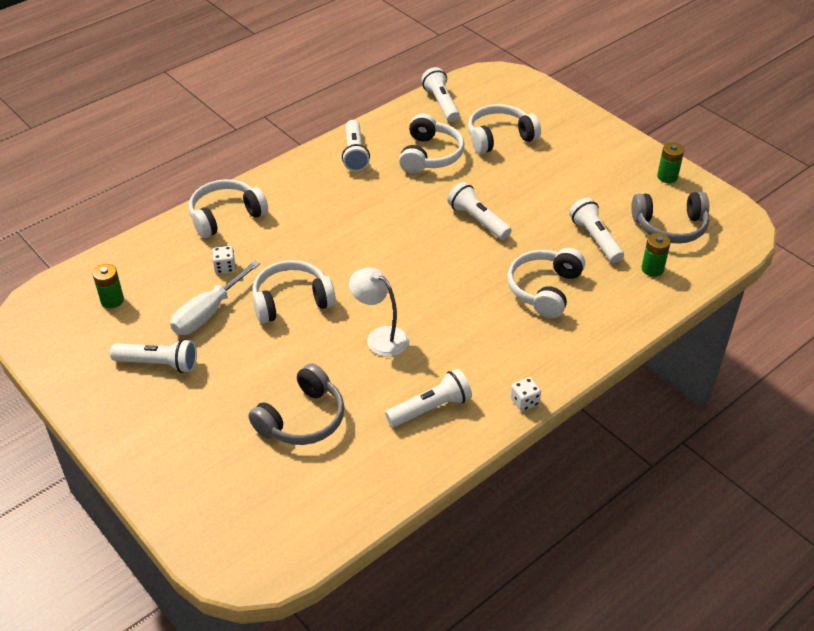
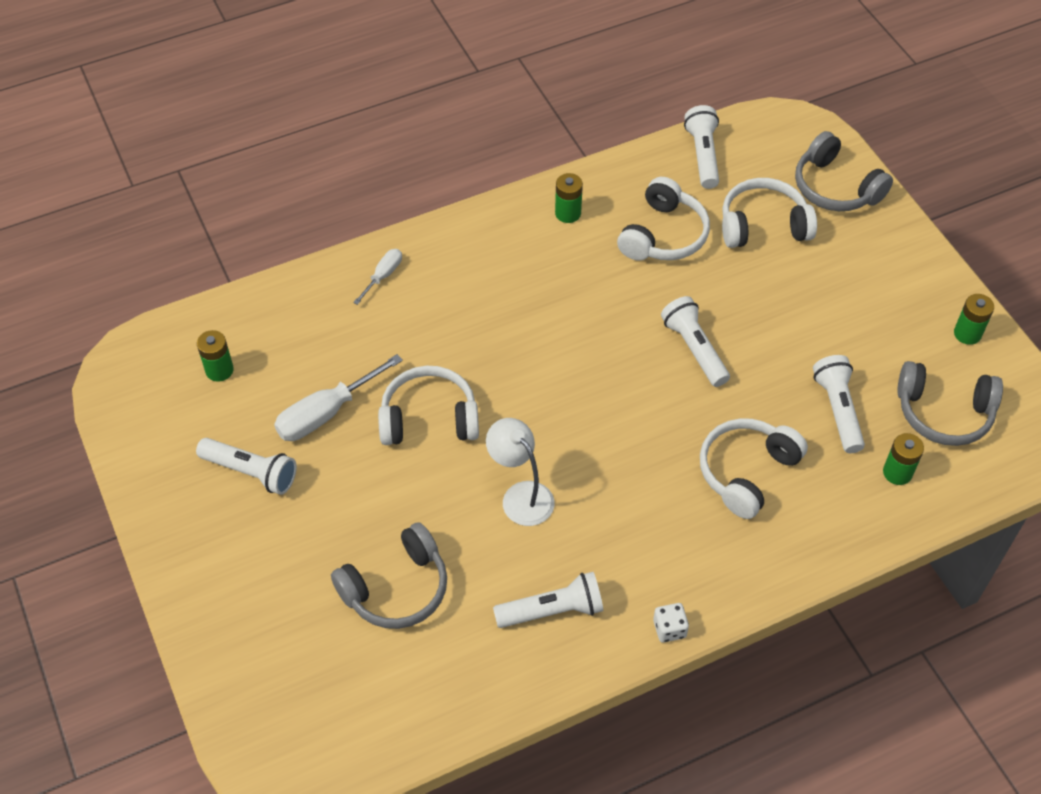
camera: 15 degrees right, 10 degrees up
white headphones [189,179,268,238] -> white screwdriver [353,249,402,305]
white dice [212,246,236,274] -> none
white flashlight [342,120,370,172] -> green battery [555,173,583,223]
none -> grey headphones [795,131,893,211]

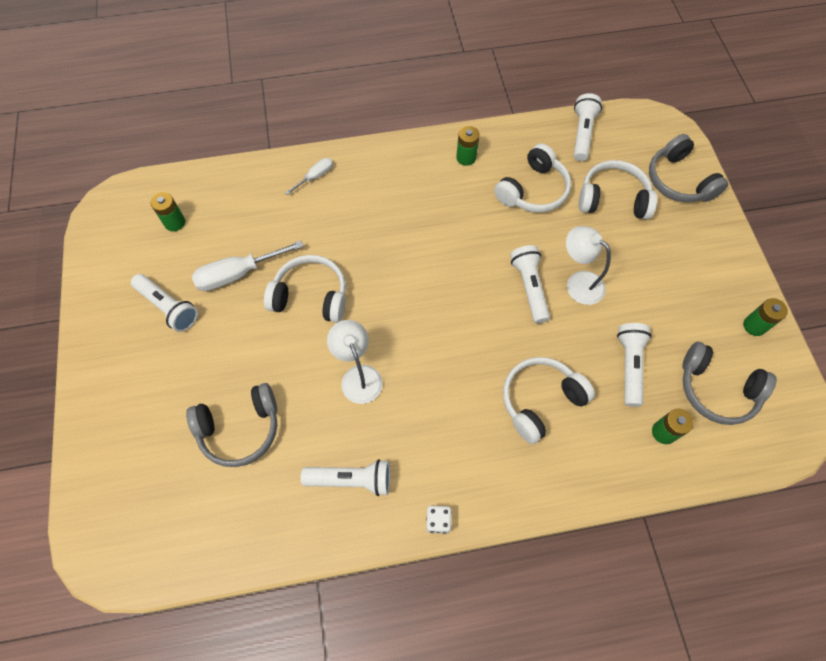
camera: 15 degrees right, 10 degrees up
none -> white lamp [566,226,611,305]

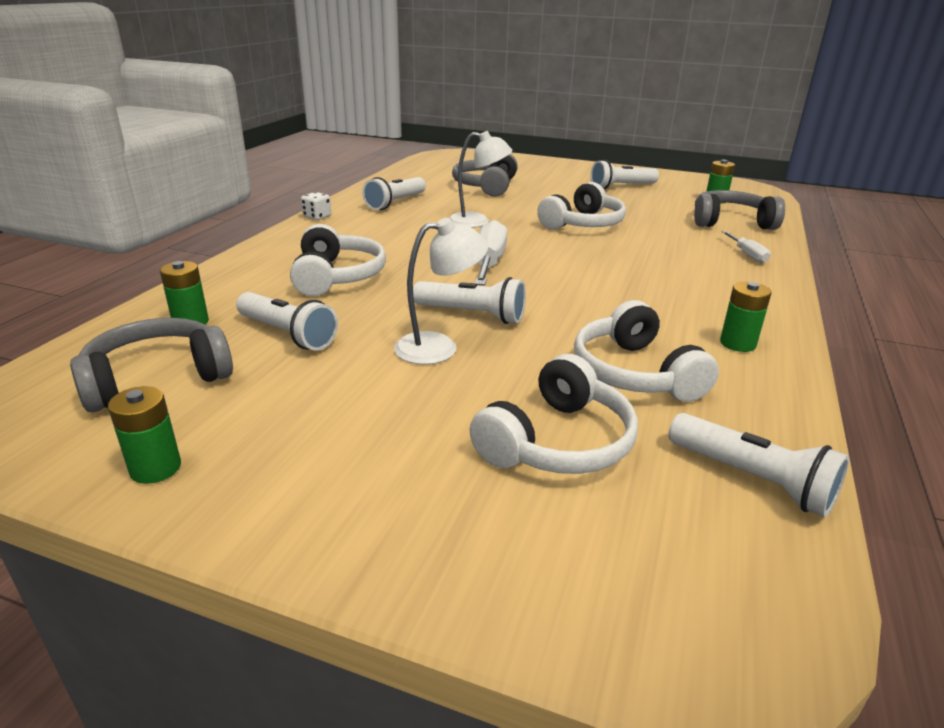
camera: 120 degrees right, 35 degrees down
white screwdriver [192,241,304,291] -> white screwdriver moved to [475,220,507,286]
grey headphones [649,134,728,202] -> grey headphones moved to [694,190,785,230]

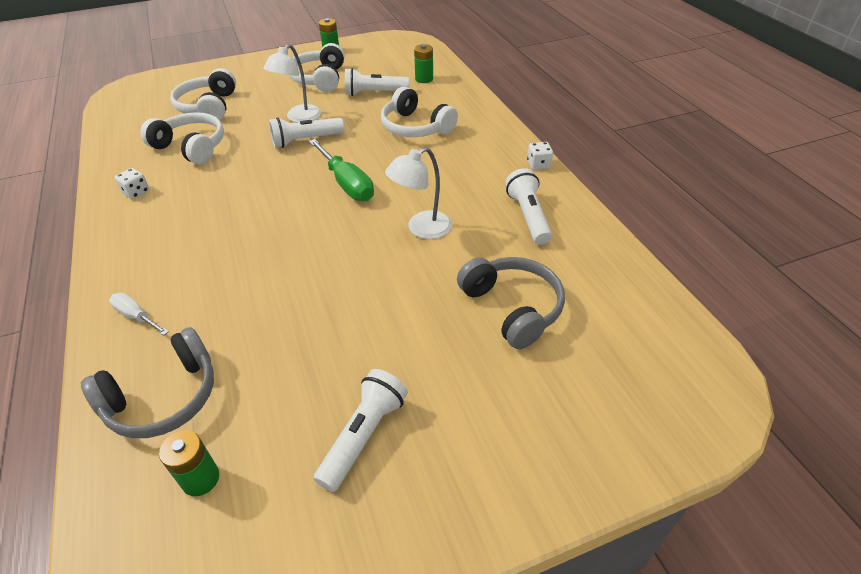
camera: 140 degrees right, 15 degrees up
grey headphones [70,318,233,412] -> none
white screwdriver [475,220,507,286] -> green screwdriver [309,139,374,201]
white headphones [537,182,626,230] -> white headphones moved to [289,43,344,92]
white flashlight [668,413,850,517] -> none
green battery [720,282,772,352] -> white dice [115,168,150,199]

